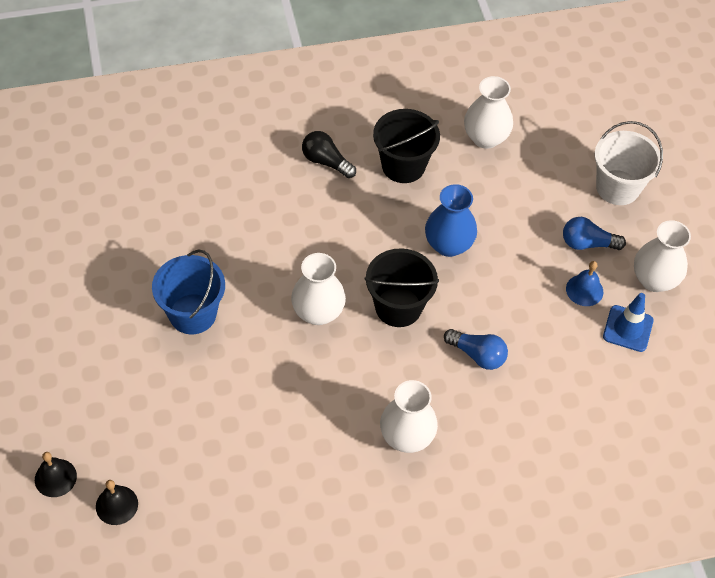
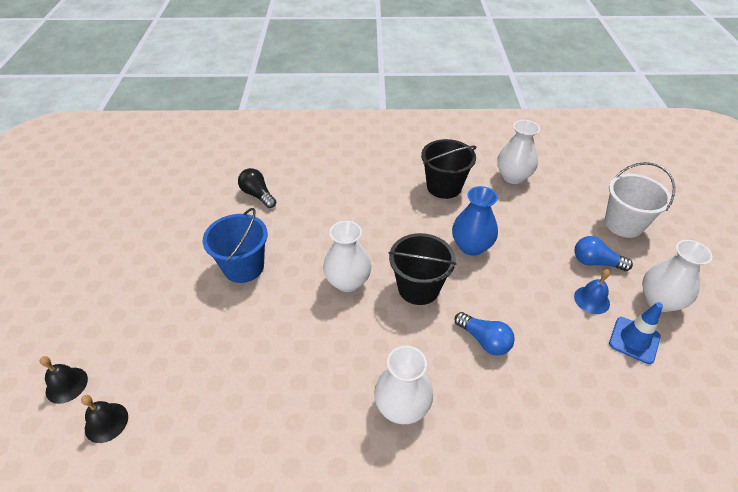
camera: 15 degrees right, 10 degrees down
black light bulb [302,131,356,178] -> black light bulb moved to [238,168,276,208]

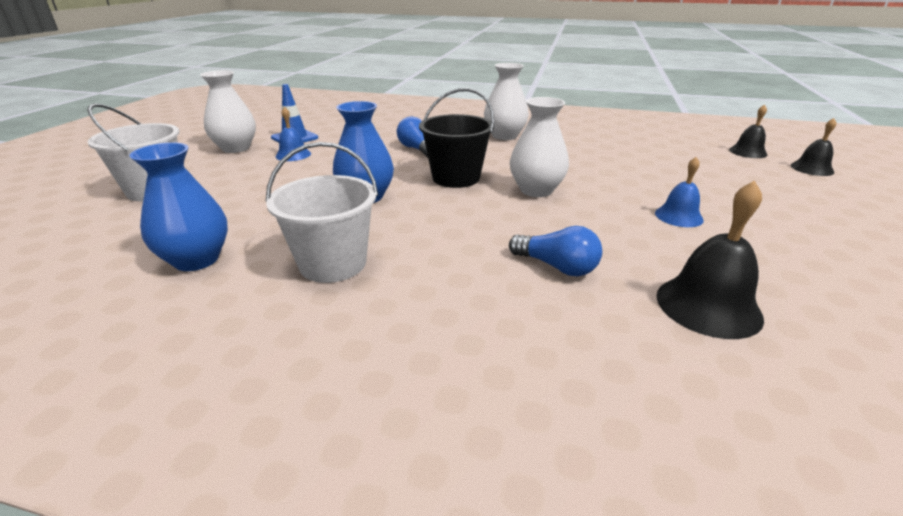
camera: 165 degrees left, 15 degrees down
blue bucket [203,208,268,283] -> blue bell [655,157,704,227]
black light bulb [238,168,276,208] -> black bell [656,180,764,339]
black bucket [421,139,477,199] -> white bucket [266,142,378,283]
white vase [497,120,540,184] -> blue vase [130,142,228,271]
blue light bulb [574,236,633,271] -> blue light bulb moved to [509,226,602,276]

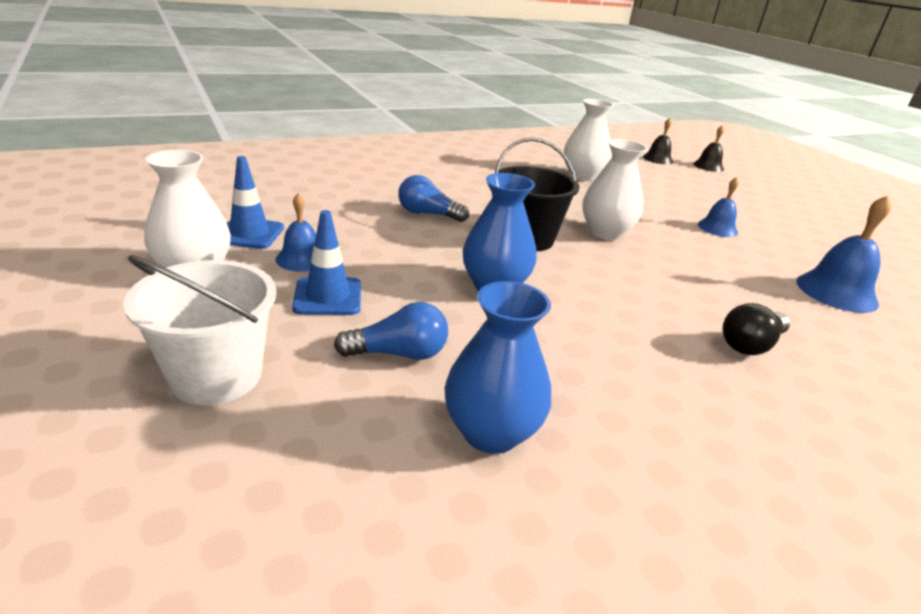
camera: 45 degrees left, 0 degrees up
white bucket [266,142,378,283] -> none
white vase [484,63,529,140] -> white vase moved to [564,99,614,181]
blue light bulb [509,226,602,276] -> blue light bulb moved to [334,302,448,360]
black bell [656,180,764,339] -> blue bell [796,195,891,313]
none -> blue traffic cone [292,210,361,315]
none -> black light bulb [722,303,790,355]

